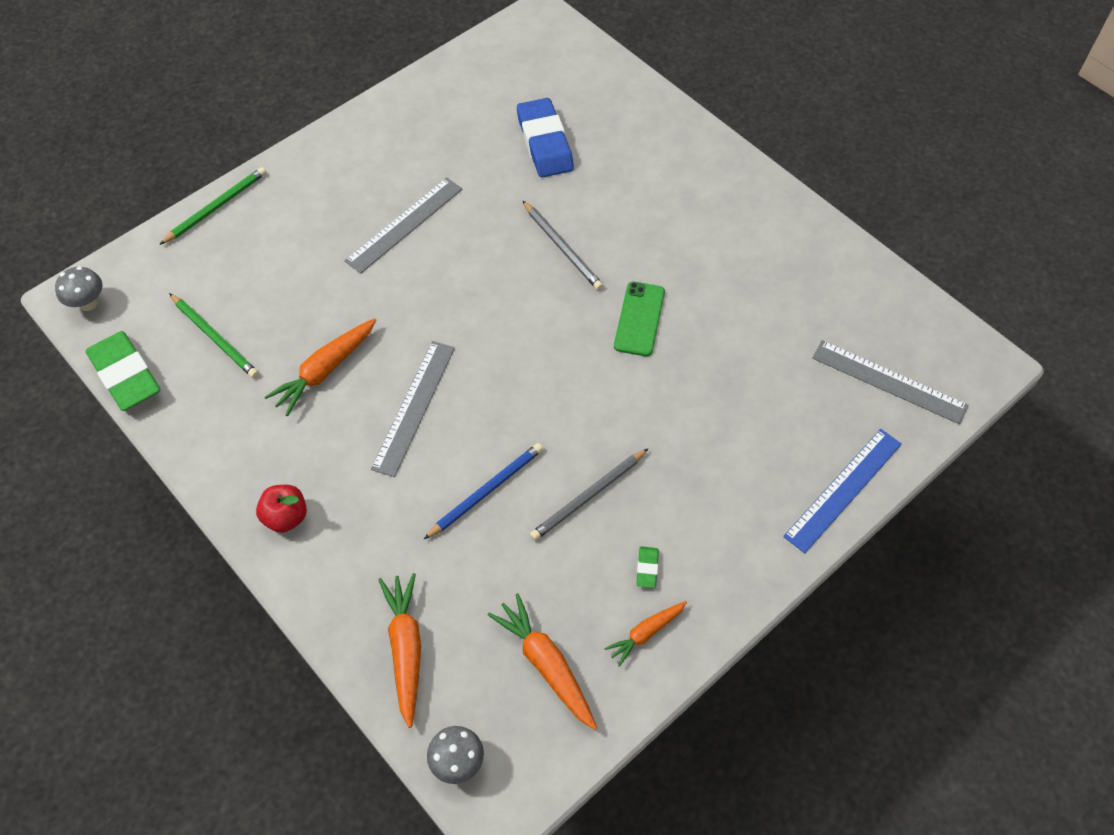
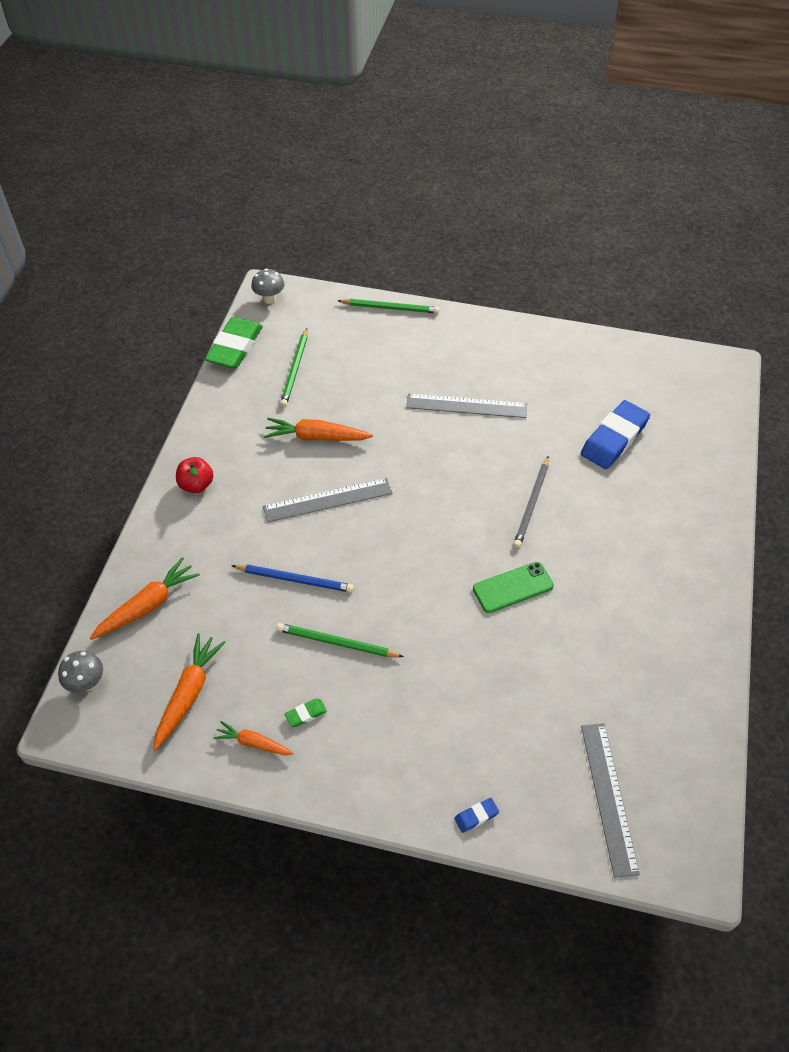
camera: 55 degrees right, 5 degrees down
grey pencil [530,448,649,541] -> green pencil [277,623,404,657]
blue ruler [783,429,902,553] -> blue eraser [454,798,499,833]

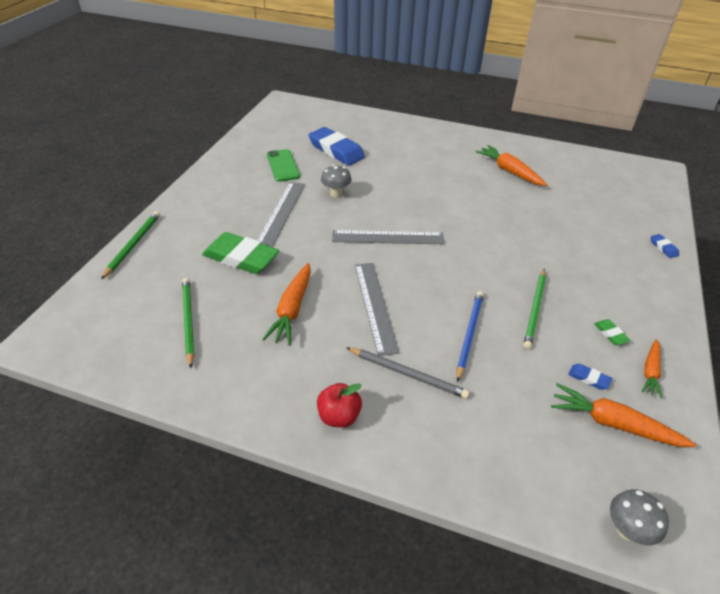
camera: 85 degrees left, 10 degrees down
orange carrot [90,557,200,640] -> orange carrot moved to [475,145,547,186]
green eraser [205,317,263,369] -> green eraser moved to [202,232,279,274]
grey mushroom [251,269,284,304] -> grey mushroom moved to [321,165,352,198]
green pencil [280,328,308,407] -> green pencil turned 120 degrees counterclockwise [182,278,194,368]
green phone [473,562,554,613] -> green phone moved to [267,149,300,182]
grey pencil [513,456,549,548] -> grey pencil moved to [346,347,470,399]
grey ruler [581,723,640,878] -> grey ruler moved to [332,230,445,244]
none -> blue eraser [568,364,612,390]

